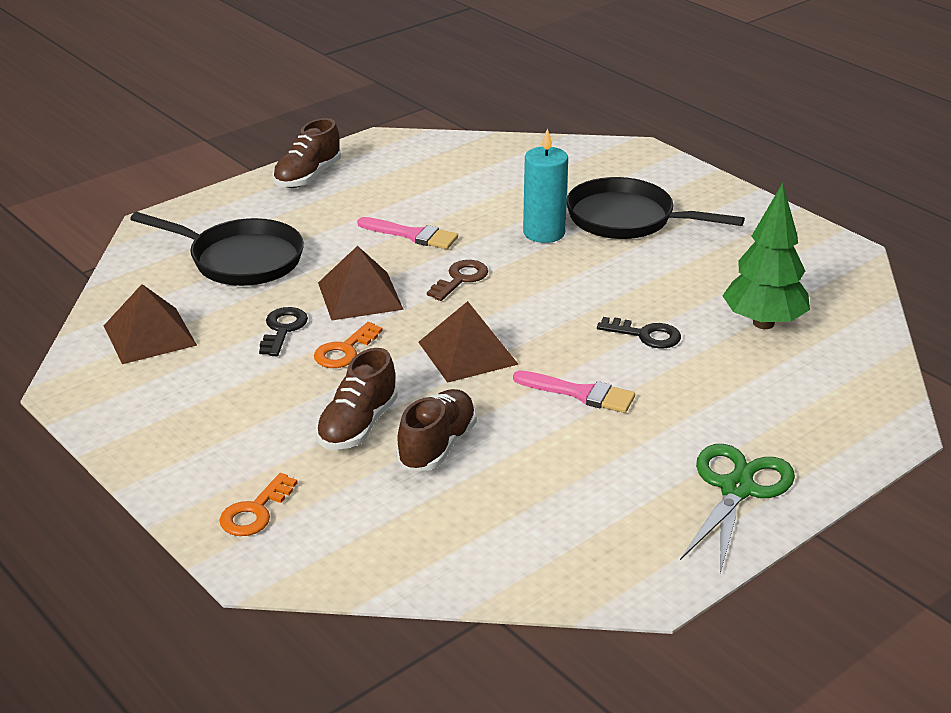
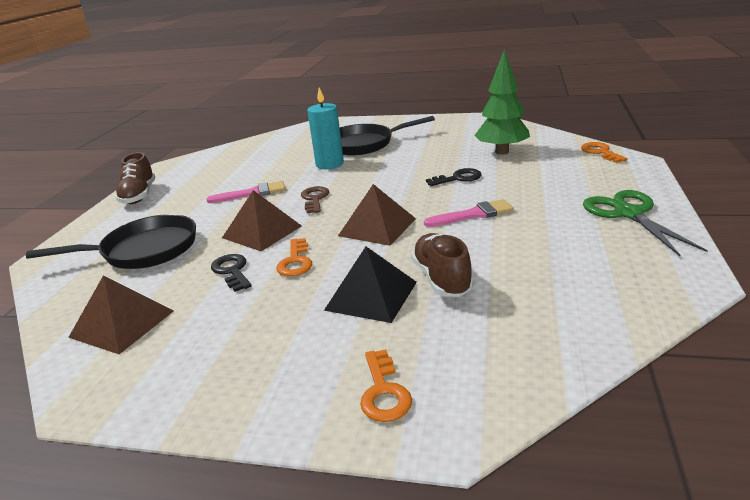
camera: 35 degrees left, 5 degrees down
brown shoe [316,348,398,450] -> black pyramid [324,247,417,323]
none -> orange key [581,142,627,163]

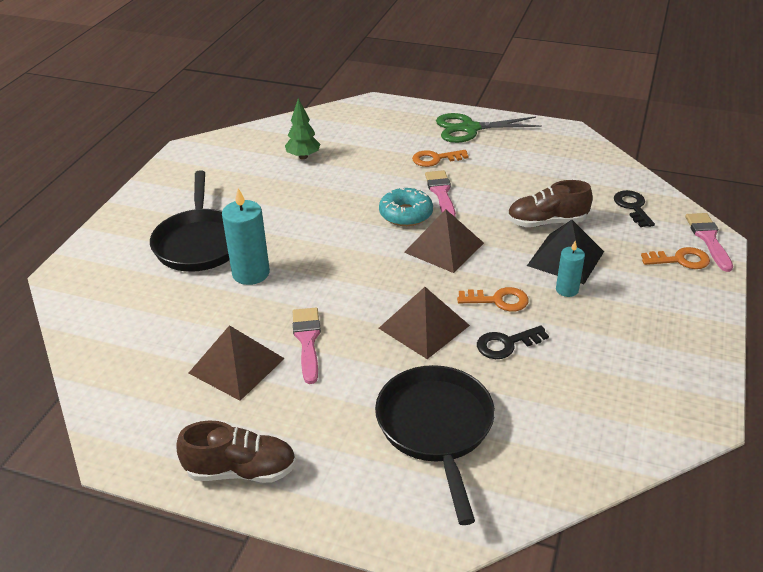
camera: 85 degrees left, 10 degrees up
brown pyramid [68,275,173,354] -> brown pyramid moved to [189,325,285,401]
brown key [301,186,329,213] -> none
black key [426,168,481,186] -> black key moved to [614,190,655,227]
green tree [474,49,530,155] -> green tree [285,98,320,159], size x0.61
orange key [581,142,627,163] -> orange key moved to [412,150,469,167]
none -> turquoise donut [379,188,433,226]
none -> turquoise candle [556,241,585,297]
none -> pink brush [685,213,733,272]

